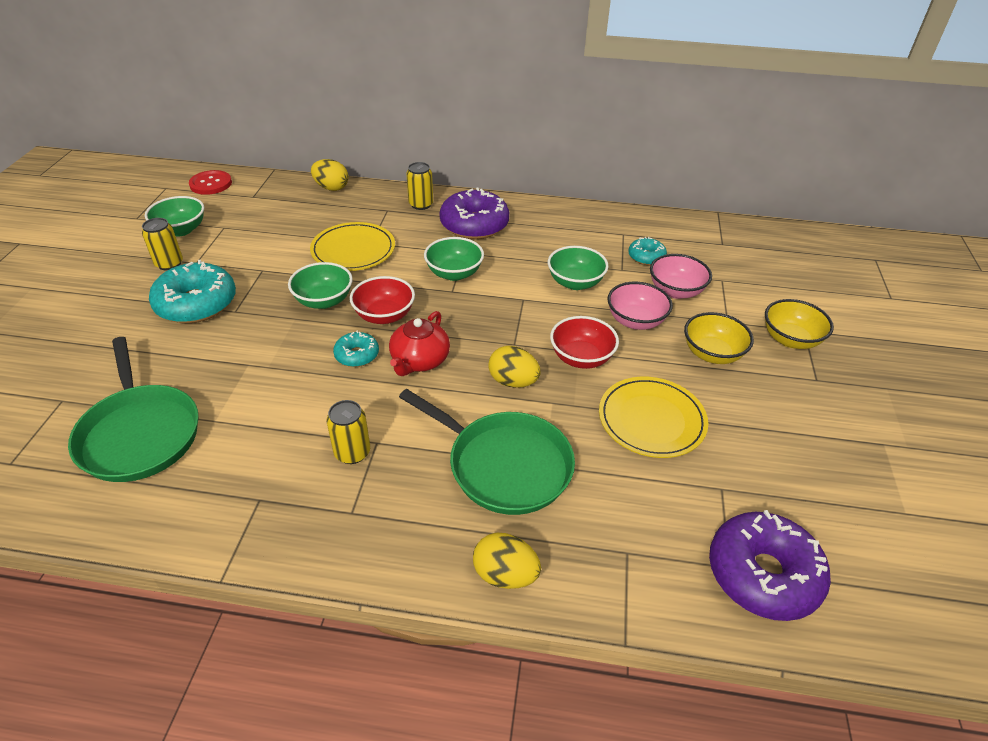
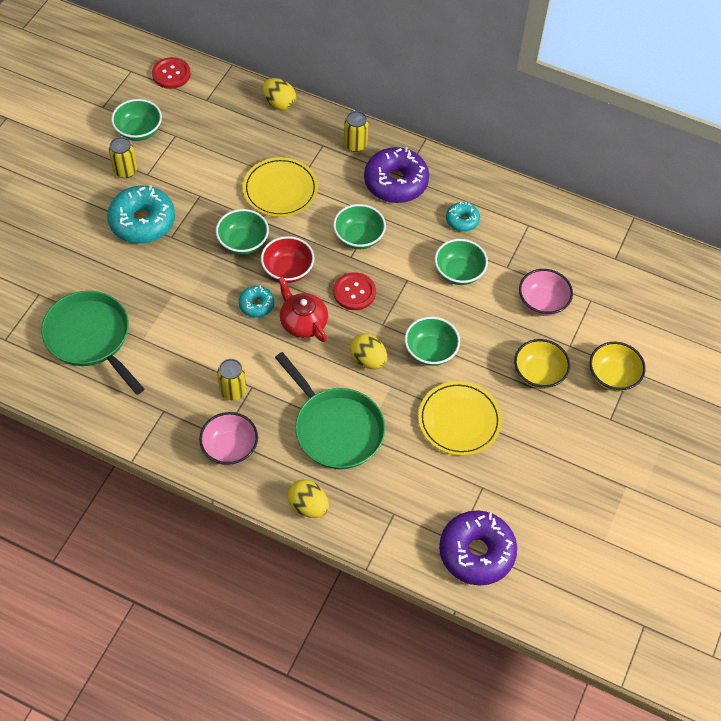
camera: 15 degrees right, 15 degrees up
green pan [68,337,199,482] -> green pan turned 150 degrees clockwise [41,291,144,395]
red teapot [389,311,450,376] -> red teapot turned 105 degrees clockwise [278,277,328,342]
red bowl [550,316,619,369] -> green bowl [405,317,460,366]
pink bowl [607,282,673,330] -> pink bowl moved to [199,412,258,465]
turquoise donut [628,237,667,265] -> turquoise donut moved to [446,202,480,232]
none -> red button [333,272,376,310]

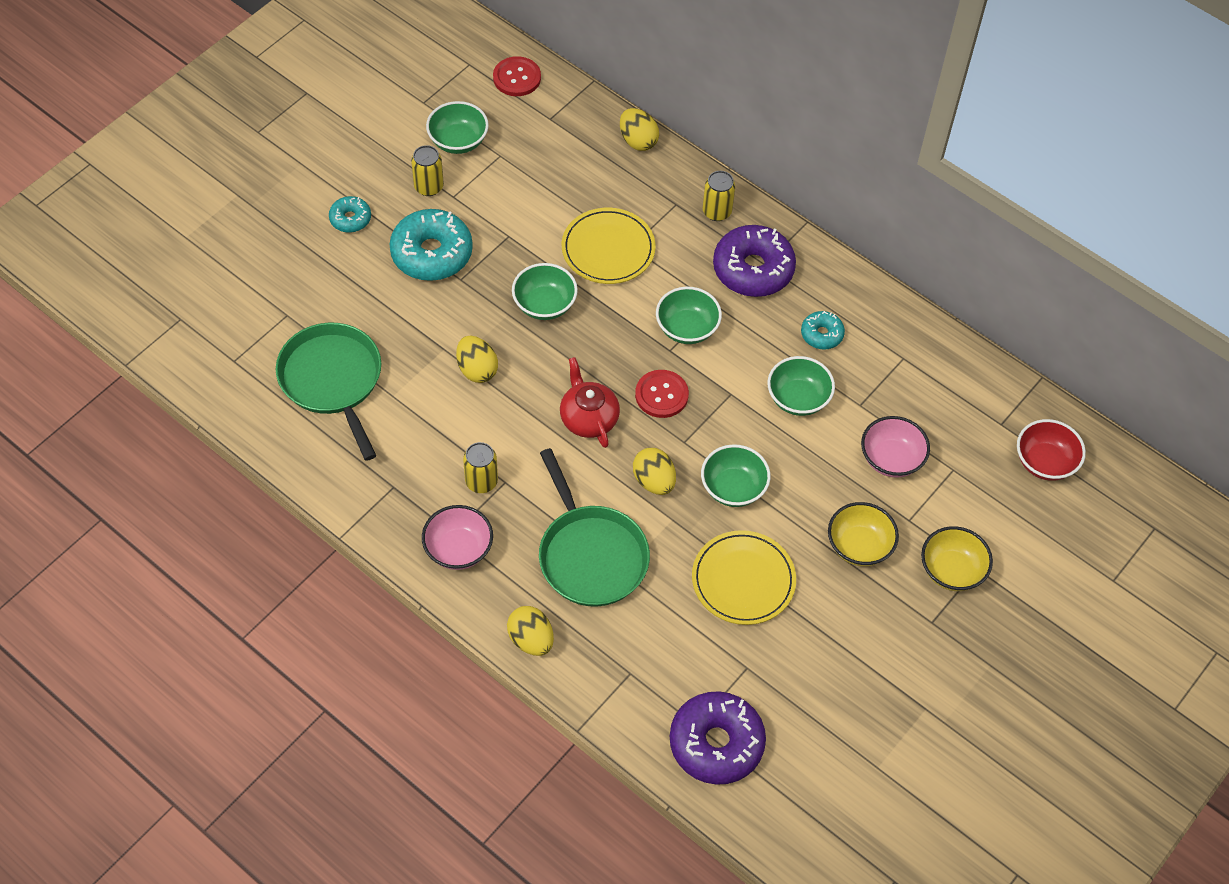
camera: 15 degrees right, 0 degrees up
turquoise donut [239,286,274,318] -> turquoise donut moved to [329,196,371,233]
red bowl [261,236,315,283] -> red bowl moved to [1017,419,1086,481]
none -> yellow egg [456,336,498,383]

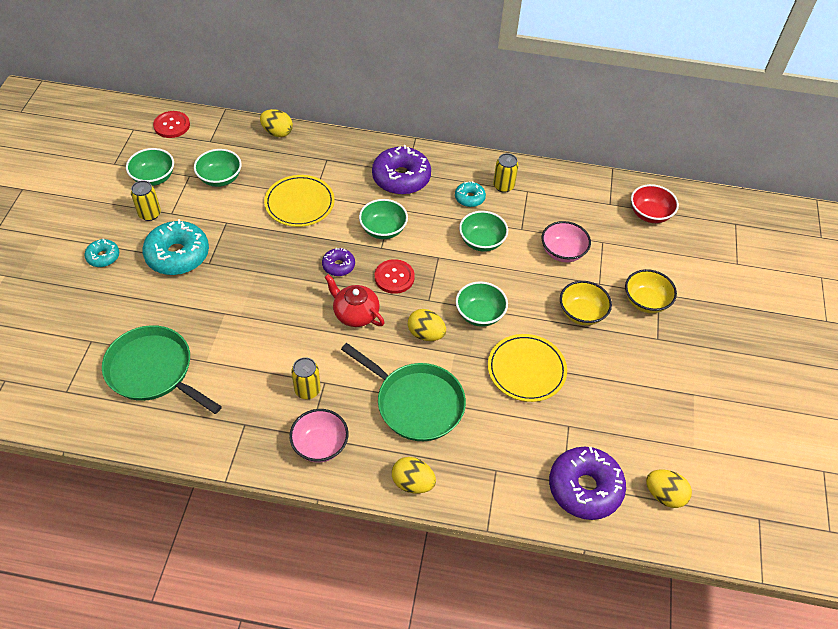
camera: 30 degrees left, 5 degrees down
yellow egg [456,336,498,383] -> yellow egg moved to [646,470,692,508]
green bowl [512,263,578,320] -> green bowl moved to [194,149,242,187]
yellow can [703,171,735,221] -> yellow can moved to [493,153,519,193]
none -> purple donut [322,248,355,276]

